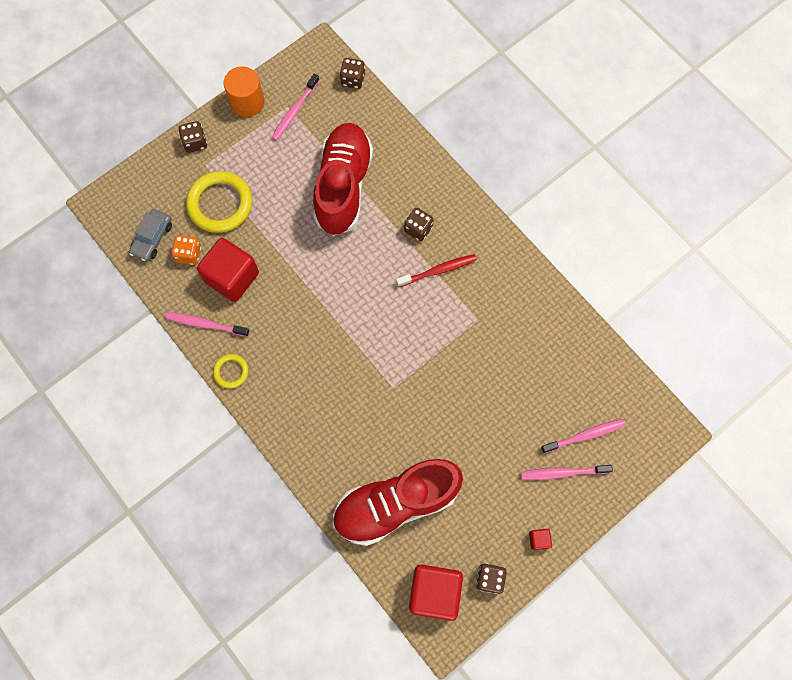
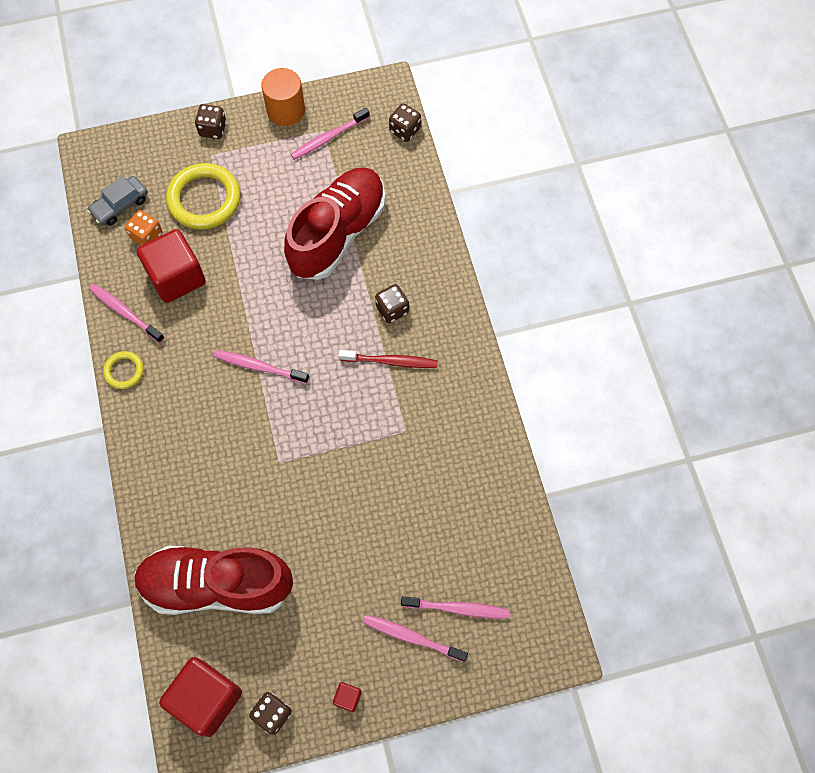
camera: 25 degrees right, 5 degrees down
none -> pink toothbrush [214,350,309,384]

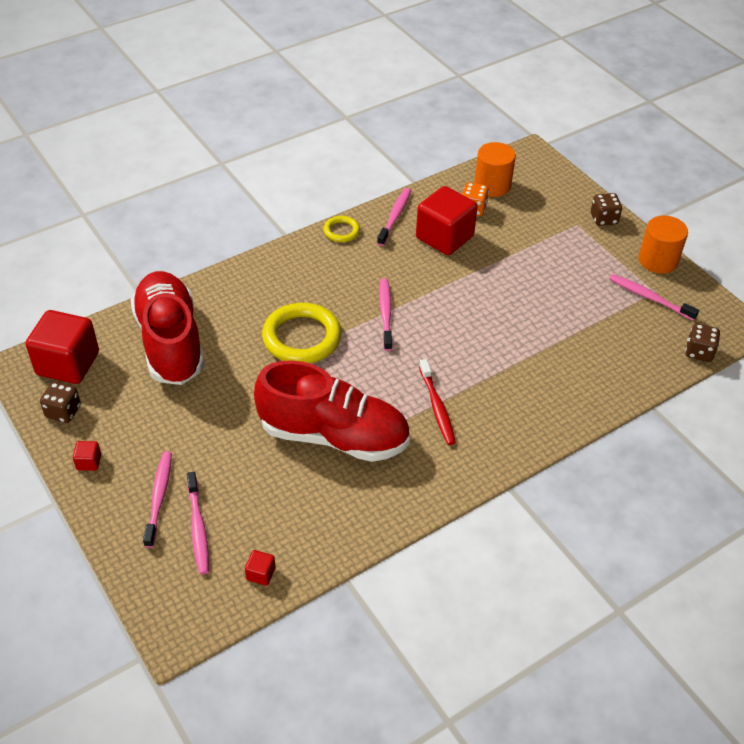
camera: 70 degrees right, 20 degrees down
grey car [87,176,148,226] -> orange cylinder [474,142,516,197]
yellow ring [166,163,241,230] -> yellow ring moved to [262,303,341,363]
red shoe [284,167,385,280] -> red shoe moved to [254,360,410,462]
brown dice [375,284,409,323] -> none
none -> red cube [245,550,275,586]

